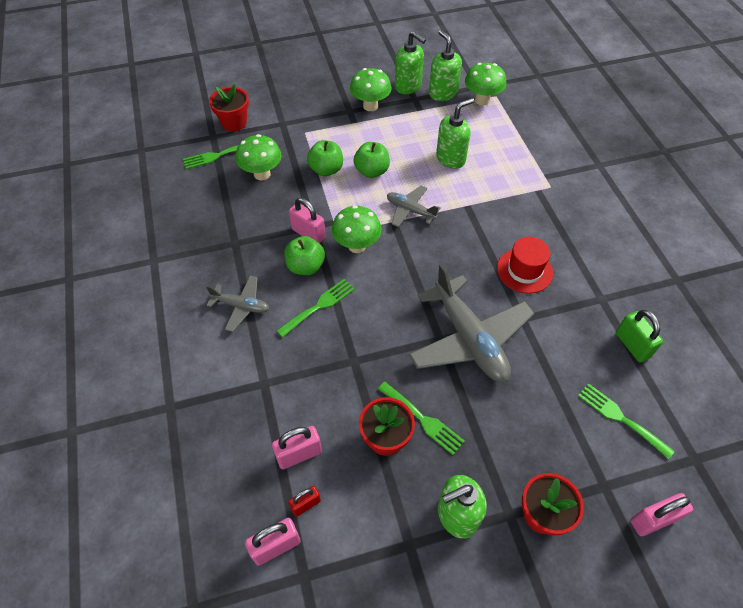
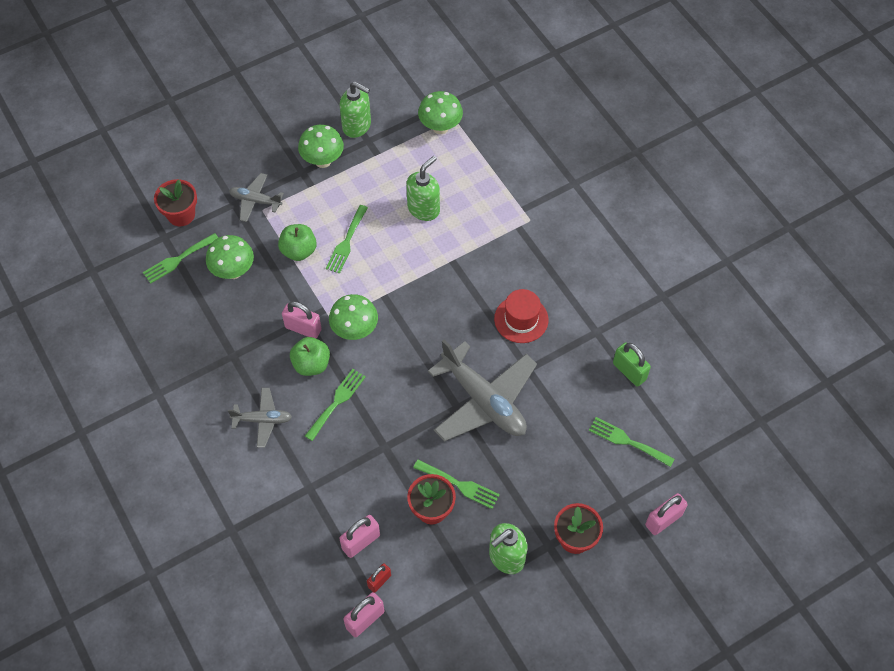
camera: 15 degrees left, 5 degrees up
green apple [354,142,390,178] -> green fork [326,205,368,274]
grey plane [387,185,441,227] -> grey plane moved to [229,173,284,222]
green soap dispenser [429,30,462,101] -> none

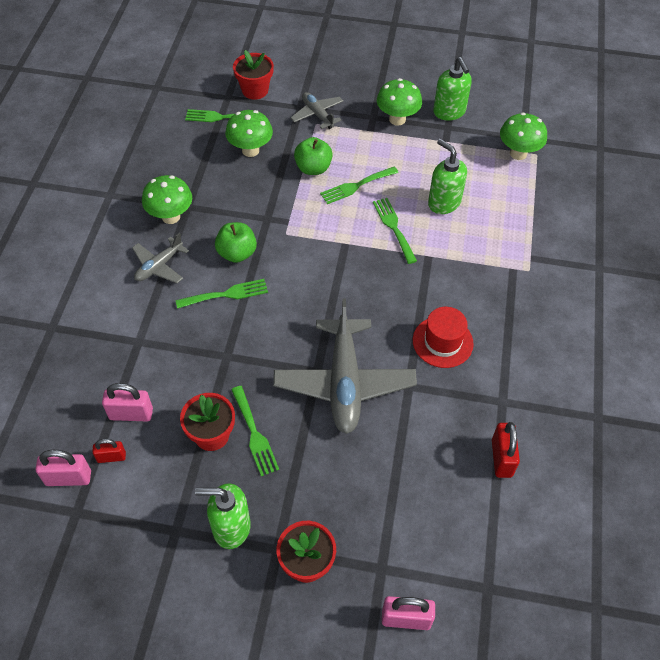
camera: 40 degrees right, 5 degrees down
grey plane [228,388,292,448] -> grey plane turned 90 degrees clockwise [132,233,189,283]
pink padlock [282,301,322,339] -> none
green mushroom [329,294,378,340] -> green mushroom moved to [142,175,192,224]
green soap dispenser [406,156,440,221] -> green soap dispenser turned 120 degrees counterclockwise [428,139,467,214]
green fork [589,417,675,467] -> green fork moved to [373,198,417,264]
green padlock [613,342,651,387] -> red padlock [492,422,520,478]

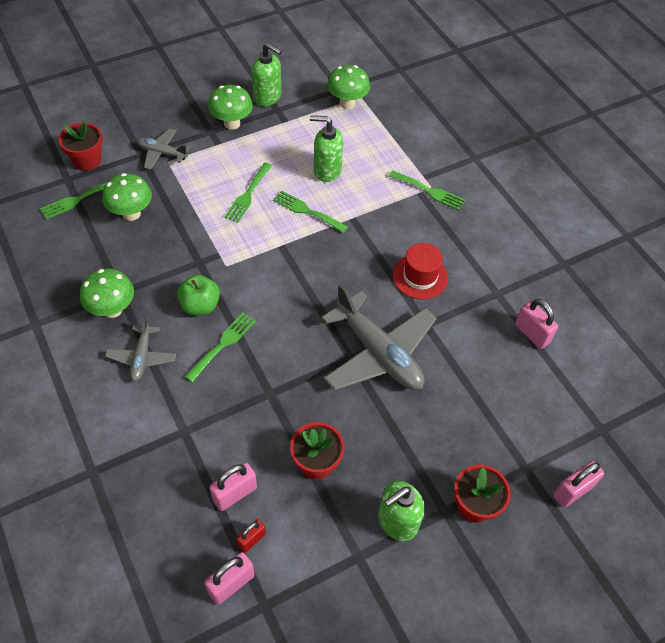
camera: 40 degrees left, 0 degrees up
green fork [231,386,279,476] -> green fork moved to [389,170,465,210]
green apple [294,137,333,175] -> none
red padlock [492,422,520,478] -> pink padlock [515,299,558,349]

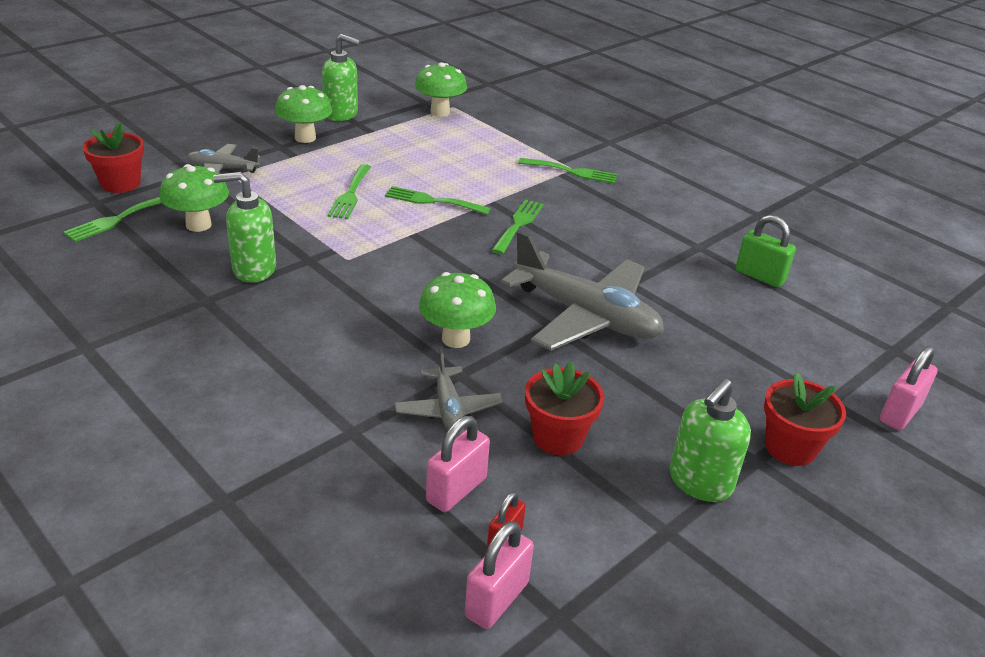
camera: 15 degrees left, 20 degrees down
green mushroom [80,269,134,318] -> green mushroom moved to [419,272,496,348]
grey plane [105,316,176,382] -> grey plane moved to [395,349,503,436]
green apple [177,275,220,315] -> none
green fork [185,313,256,382] -> green fork moved to [492,199,544,254]
green soap dispenser [310,115,343,182] -> green soap dispenser moved to [213,172,276,283]
red hat [393,243,448,299] -> none
pink padlock [515,299,558,349] -> green padlock [735,215,796,287]

